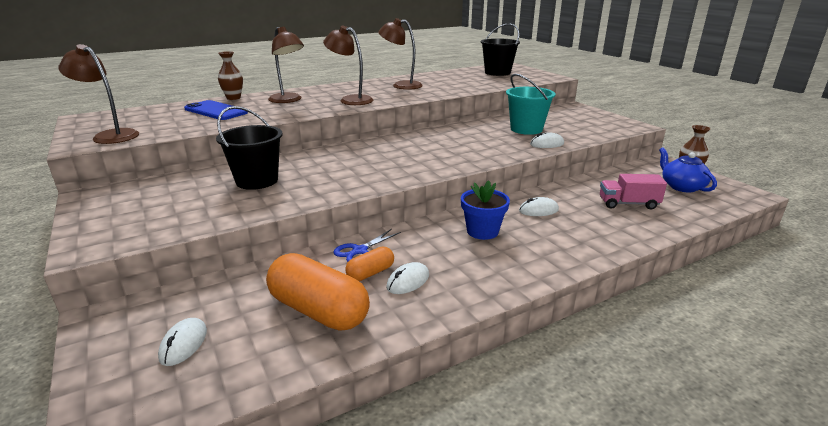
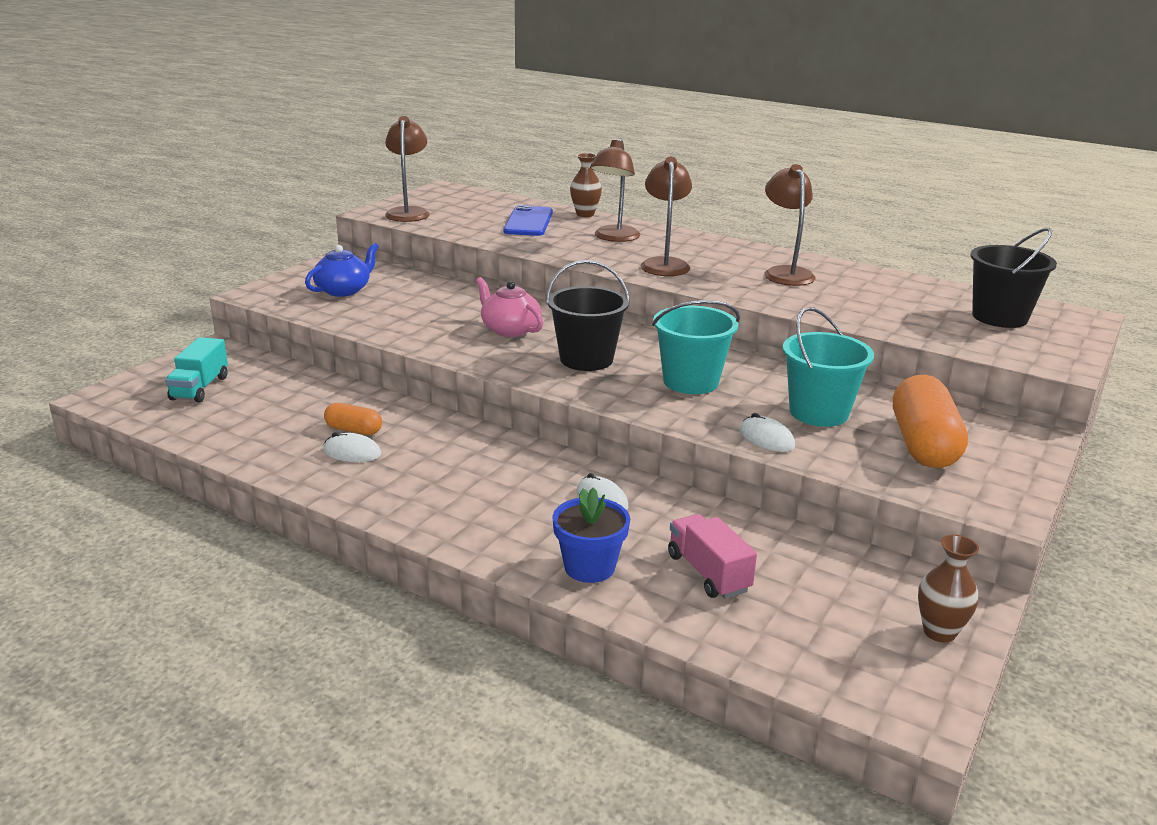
camera: 60 degrees right, 0 degrees up
white mouse [158,318,207,366] -> turquoise truck [165,337,228,403]
black bucket [216,106,283,190] -> black bucket moved to [546,260,630,371]
orange capsule [266,253,370,331] -> orange capsule moved to [893,375,968,468]
blue scissors [333,229,401,262] -> none
blue flower pot [461,180,510,240] -> blue flower pot moved to [552,487,630,583]
blue teapot [659,148,717,192] -> blue teapot moved to [305,243,379,297]
none -> pink teapot [476,277,543,337]
none -> turquoise bucket [652,300,740,394]

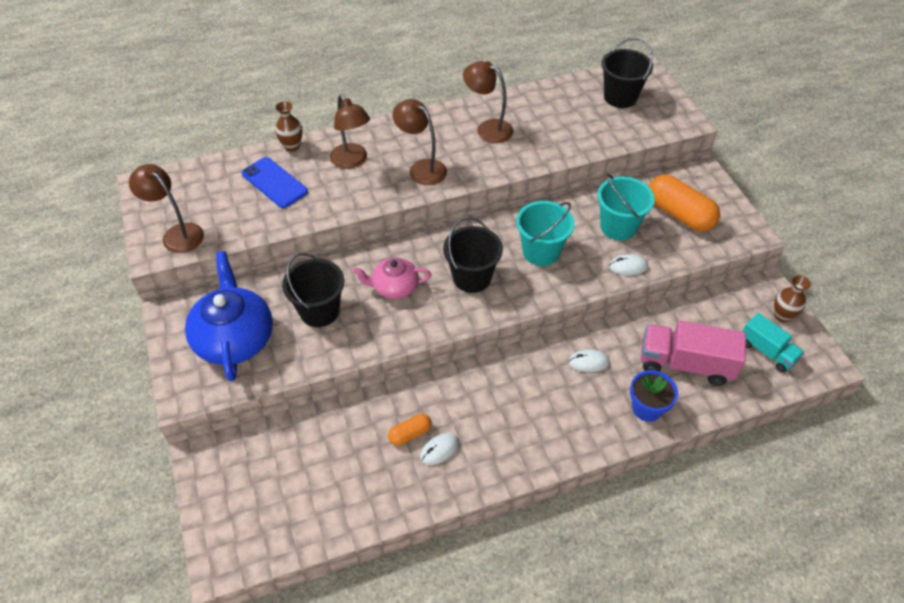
camera: 50 degrees left, 25 degrees up
turquoise truck [165,337,228,403] -> turquoise truck moved to [742,313,804,373]
blue teapot [305,243,379,297] -> blue teapot [185,251,273,381], size x1.72
pink truck [668,514,757,599] -> pink truck [641,321,746,386], size x1.61
none -> black bucket [282,253,344,327]

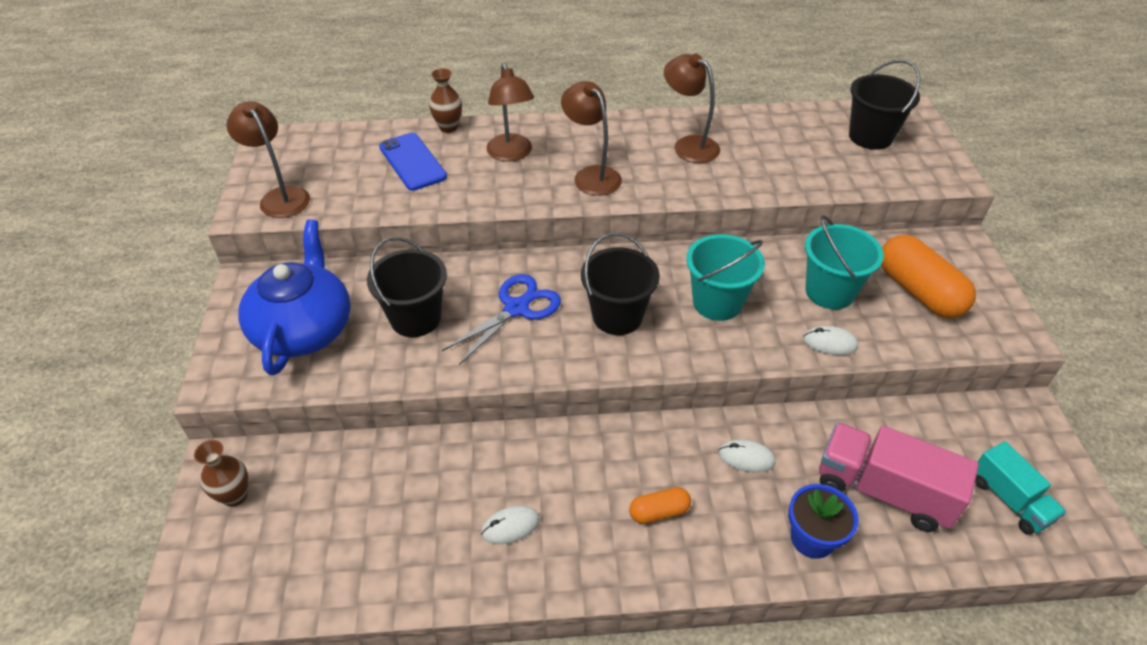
camera: 15 degrees right, 5 degrees down
pink teapot [353,257,432,299] -> blue scissors [442,274,561,365]
orange capsule [388,414,432,446] -> orange capsule moved to [629,487,691,524]
brown vase [774,275,811,322] -> brown vase moved to [194,440,248,507]

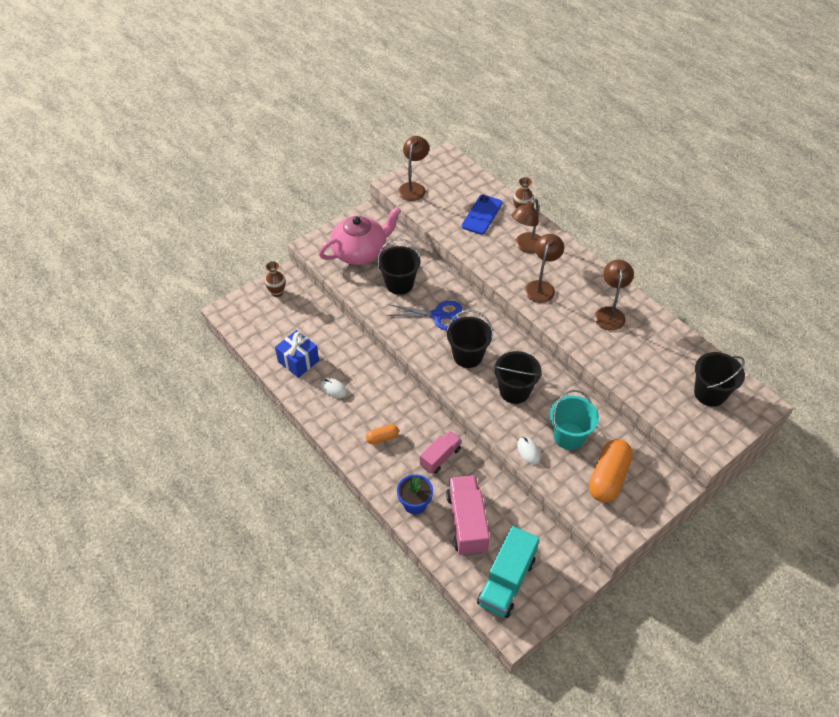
camera: 55 degrees right, 5 degrees up
blue teapot [238,220,351,375] -> pink teapot [319,207,401,265]
orange capsule [629,487,691,524] -> orange capsule turned 60 degrees counterclockwise [366,424,399,444]
turquoise bucket [686,234,765,321] -> black bucket [494,351,542,404]
white mouse [718,440,776,472] -> pink truck [420,431,462,474]
turquoise truck [975,441,1066,535] -> turquoise truck [477,526,539,618], size x1.61
none -> blue gift [275,330,319,378]

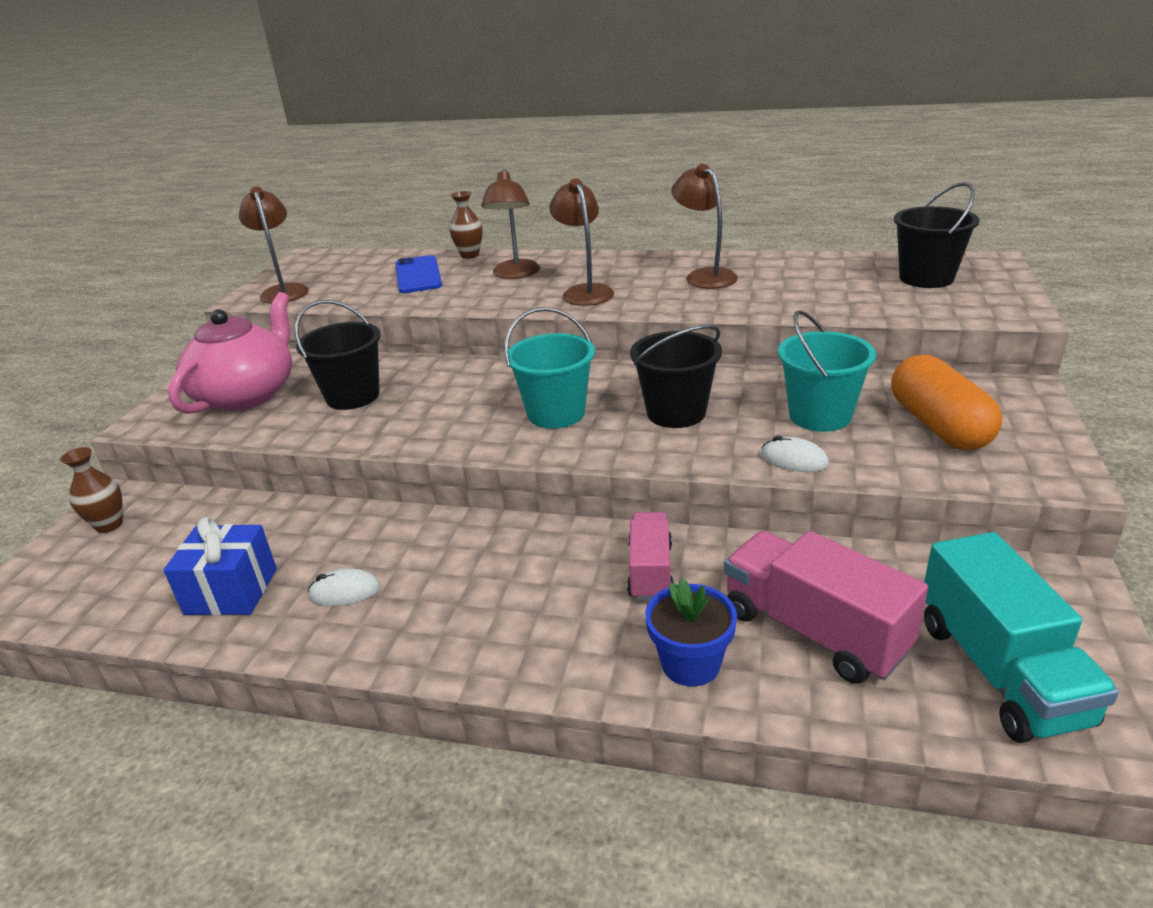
camera: 35 degrees left, 20 degrees down
orange capsule [366,424,399,444] -> none
blue scissors [387,301,462,331] -> none
black bucket [447,310,493,368] -> turquoise bucket [504,307,595,429]

